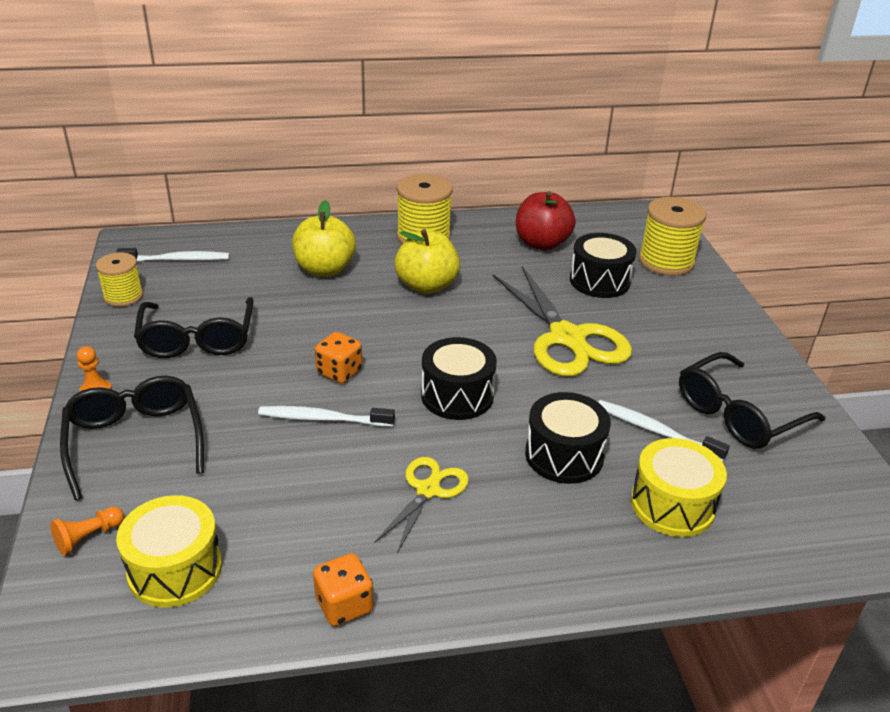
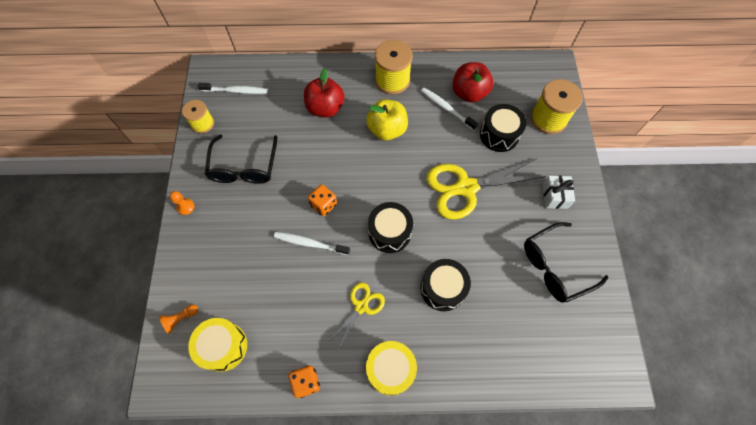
camera: 10 degrees right, 30 degrees up
black glasses [60,376,204,500] -> none
yellow apple [292,200,356,277] -> red apple [304,68,345,118]
yellow scissors [493,266,632,377] -> yellow scissors turned 90 degrees clockwise [426,158,546,220]
white toothbrush [598,400,730,462] -> white toothbrush moved to [421,88,478,130]
yellow drum [631,438,727,537] -> yellow drum moved to [366,341,417,395]
none -> white gift [543,176,575,209]

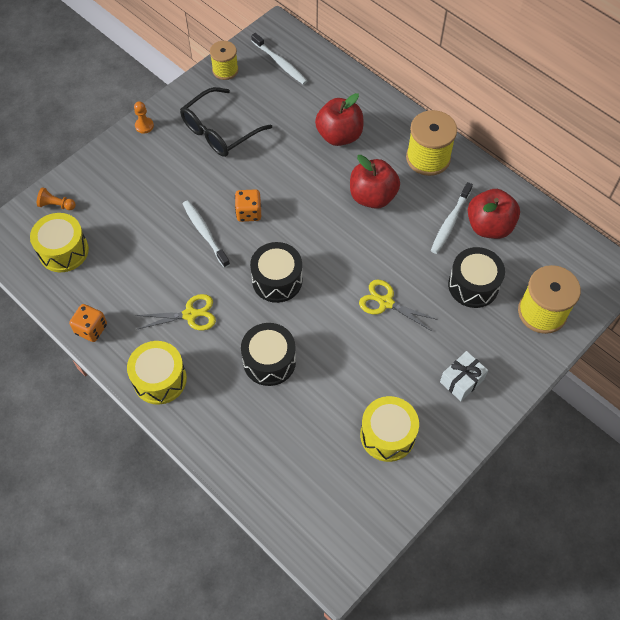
camera: 45 degrees right, 5 degrees down
yellow apple [366,99,408,140] -> red apple [350,155,400,209]
white toothbrush [421,88,478,130] -> white toothbrush turned 150 degrees counterclockwise [431,182,473,254]
yellow scissors [426,158,546,220] -> yellow scissors [359,279,438,331], size x0.53
black glasses [524,222,608,303] -> yellow drum [360,396,419,462]

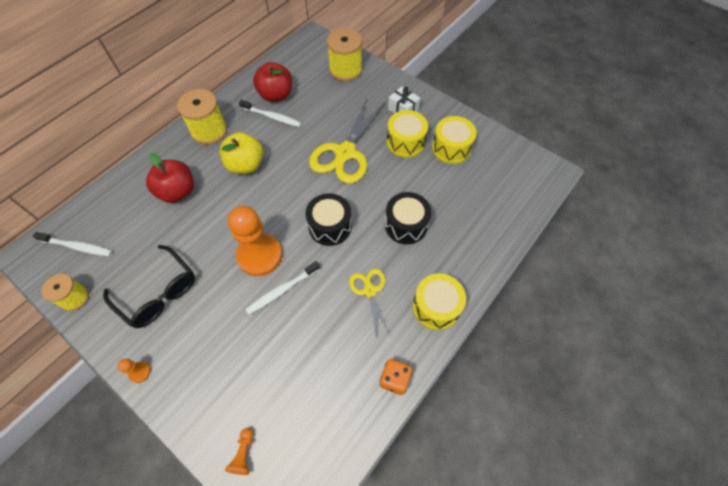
camera: 95 degrees left, 0 degrees up
yellow drum [30,213,89,272] -> yellow drum moved to [387,110,428,158]
orange dice [235,189,261,222] -> orange pawn [228,206,282,276]
white toothbrush [251,33,307,85] -> white toothbrush turned 60 degrees clockwise [33,232,112,256]
red apple [350,155,400,209] -> yellow apple [219,132,264,174]
yellow scissors [359,279,438,331] -> yellow scissors [309,98,385,184], size x1.87
black drum [448,247,505,308] -> none

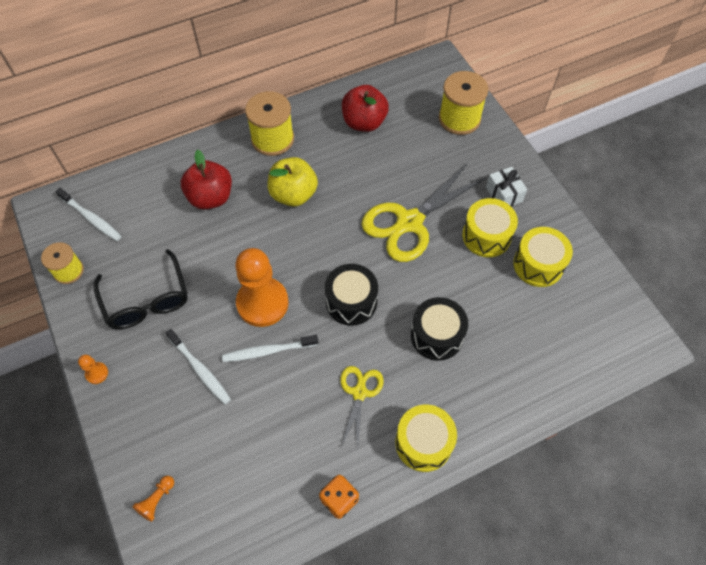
camera: 25 degrees right, 0 degrees up
white toothbrush [239,100,302,127] -> white toothbrush moved to [166,329,231,405]

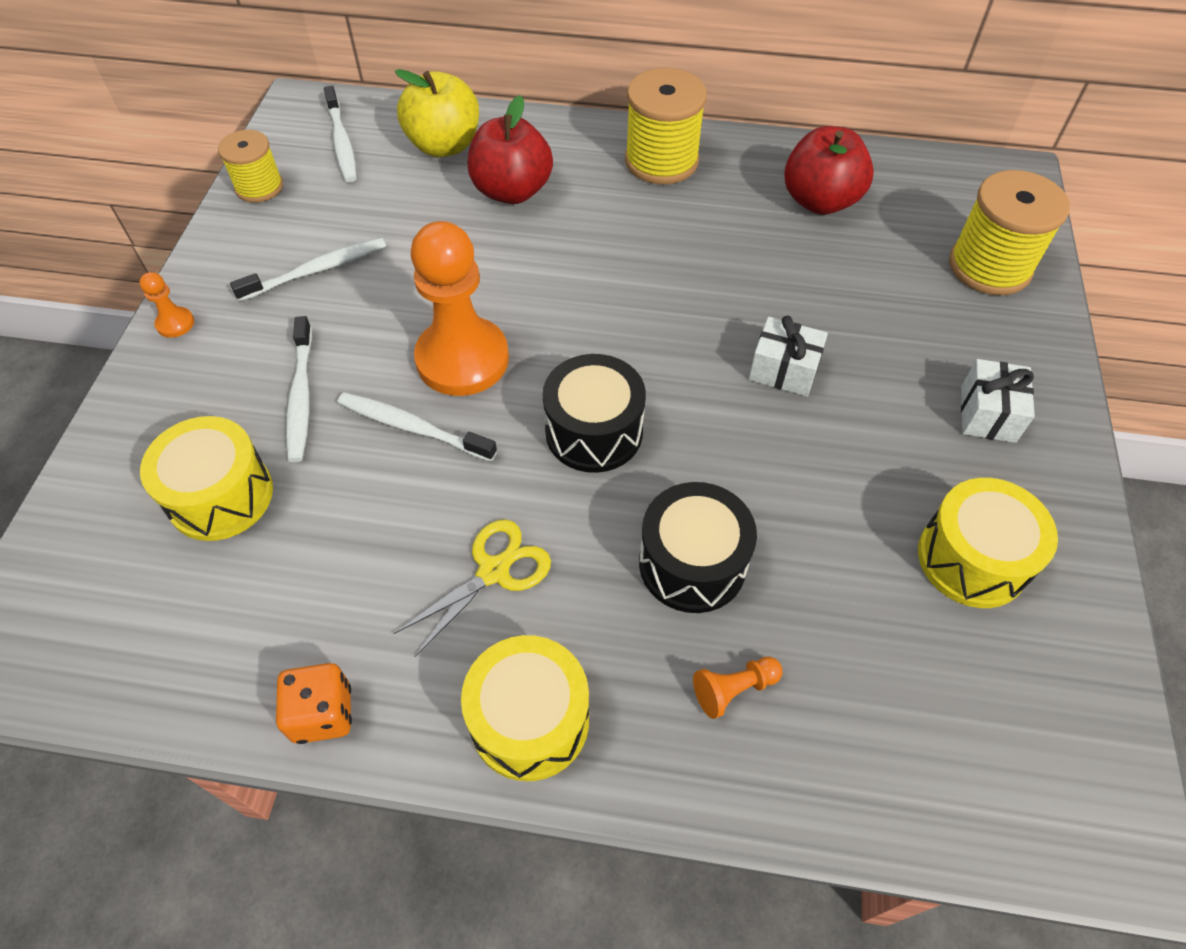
camera: 35 degrees right, 5 degrees down
black glasses [94,249,188,329] -> white toothbrush [230,237,386,302]
orange pawn [132,476,174,522] -> orange pawn moved to [693,657,782,719]
yellow apple [267,157,318,207] -> yellow apple moved to [395,69,479,157]
yellow scissors [361,163,486,262] -> white gift [749,316,828,397]
yellow drum [462,198,518,257] -> yellow drum moved to [140,416,273,541]

